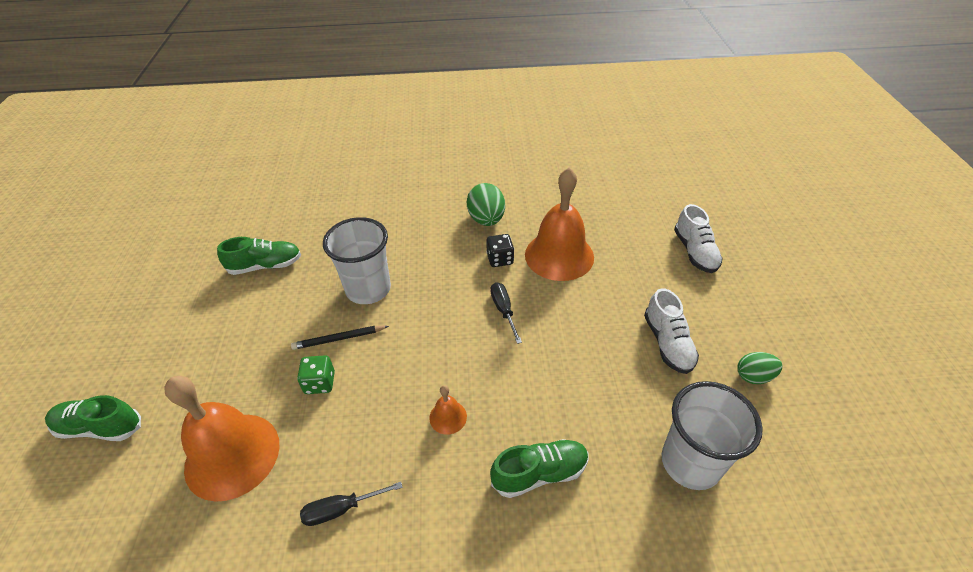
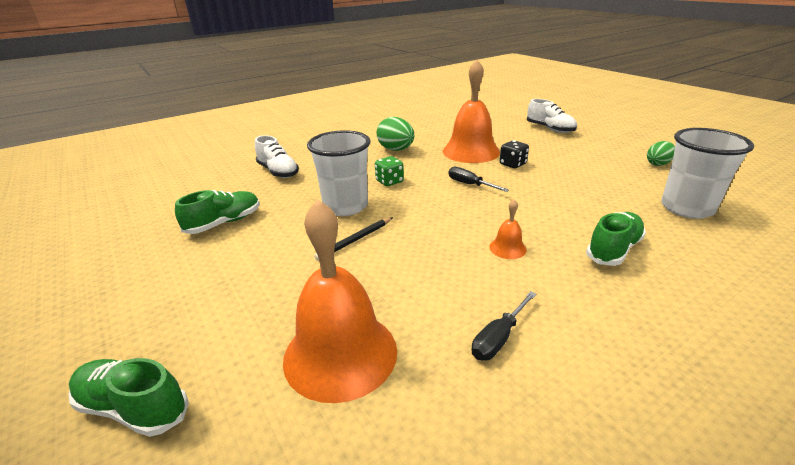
camera: 30 degrees left, 15 degrees down
green shoe [45,395,141,441] -> green shoe turned 45 degrees clockwise [68,358,189,437]
green dice [297,355,335,394] -> green dice moved to [375,156,404,186]
black dice [486,234,514,267] -> black dice moved to [500,140,529,168]
white shoe [644,288,699,374] -> white shoe moved to [255,135,299,178]

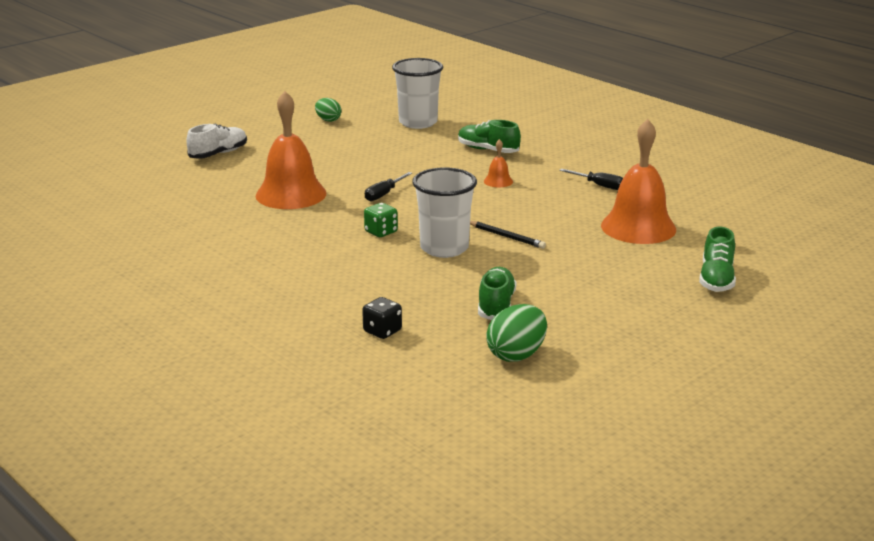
camera: 100 degrees left, 5 degrees down
green shoe [175,190,260,234] -> green shoe turned 60 degrees clockwise [478,267,516,320]
white shoe [255,135,299,178] -> none
green egg [376,117,414,151] -> green egg moved to [486,304,547,362]
black dice [500,140,529,168] -> black dice moved to [362,297,402,339]

